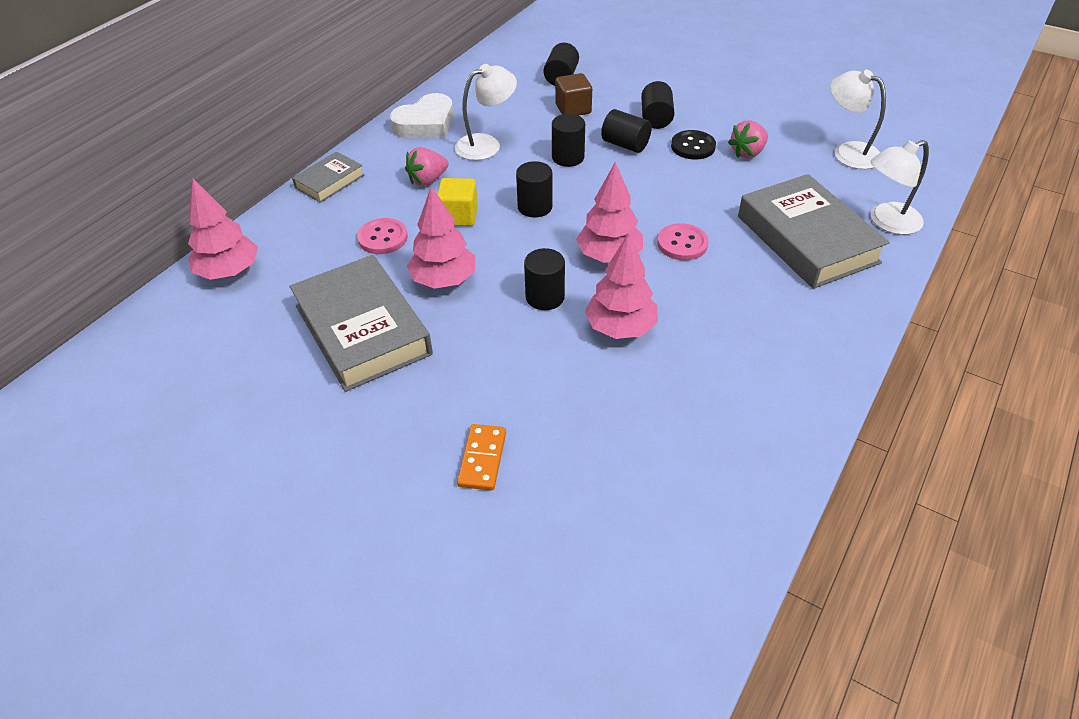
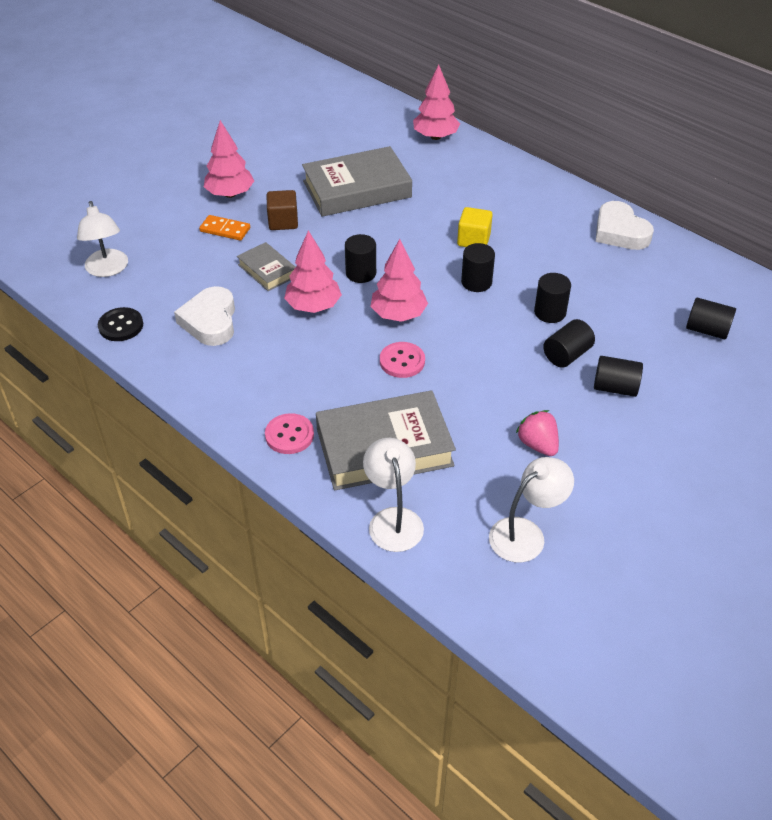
camera: 100 degrees right, 0 degrees up
grey book [292,151,364,203] -> grey book moved to [237,242,295,291]
pink button [357,218,408,254] -> pink button moved to [265,413,314,454]
pink strawberry [405,147,448,186] -> none
pink tree [407,186,475,289] -> pink tree moved to [204,120,254,198]
white lamp [455,64,517,160] -> white lamp moved to [77,201,128,277]
brown cube [555,73,592,116] -> brown cube moved to [267,190,298,230]
black button [671,130,716,160] -> black button moved to [98,307,143,341]
none -> white heart [174,286,235,346]

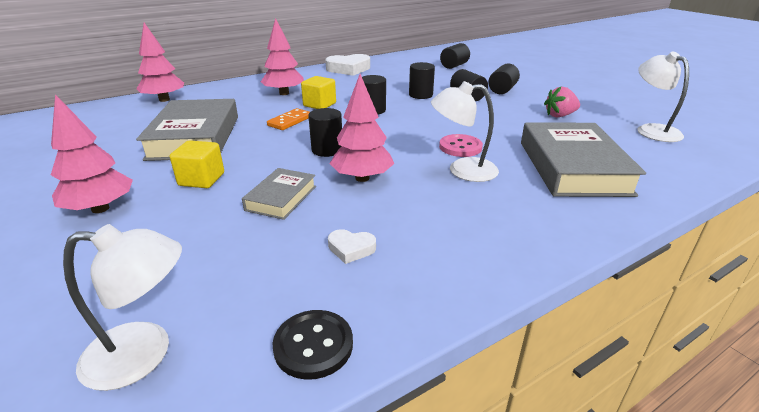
camera: 75 degrees left, 15 degrees down
white heart [174,286,235,346] -> white heart [328,229,376,264], size x0.50
orange domino [199,215,250,241] -> orange domino moved to [267,108,310,130]
grey book [237,242,295,291] -> grey book turned 45 degrees counterclockwise [242,168,316,220]
pink button [265,413,314,454] -> none
brown cube [267,190,298,230] -> yellow cube [170,140,224,188]
white lamp [363,438,424,552] -> white lamp moved to [431,81,499,182]
pink tree [370,239,428,322] -> pink tree moved to [261,18,304,95]

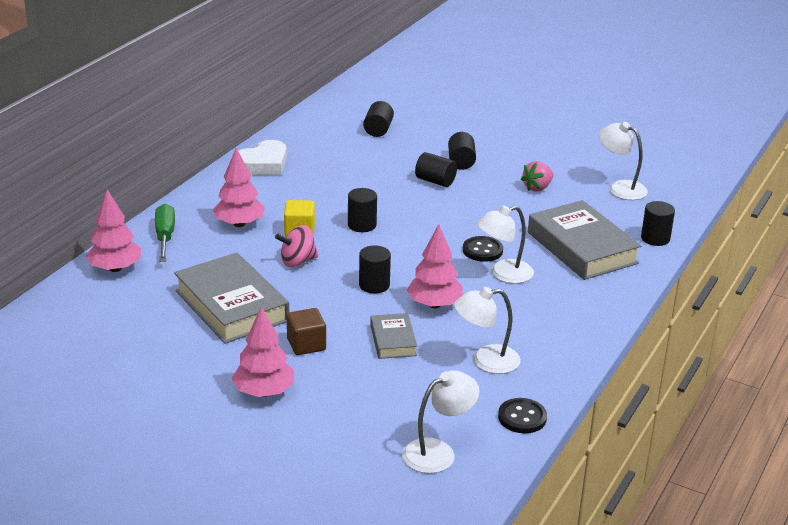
camera: 30 degrees left, 0 degrees up
yellow cube [170,140,224,188] -> brown cube [287,308,326,355]
orange domino [267,108,310,130] -> pink spinning top [275,225,318,267]
white heart [328,229,376,264] -> white lamp [454,287,521,374]
black cylinder [409,62,435,99] -> black cylinder moved to [641,201,675,246]
pink button [439,134,483,157] -> black button [463,236,503,262]
none -> green screwdriver [155,204,175,262]

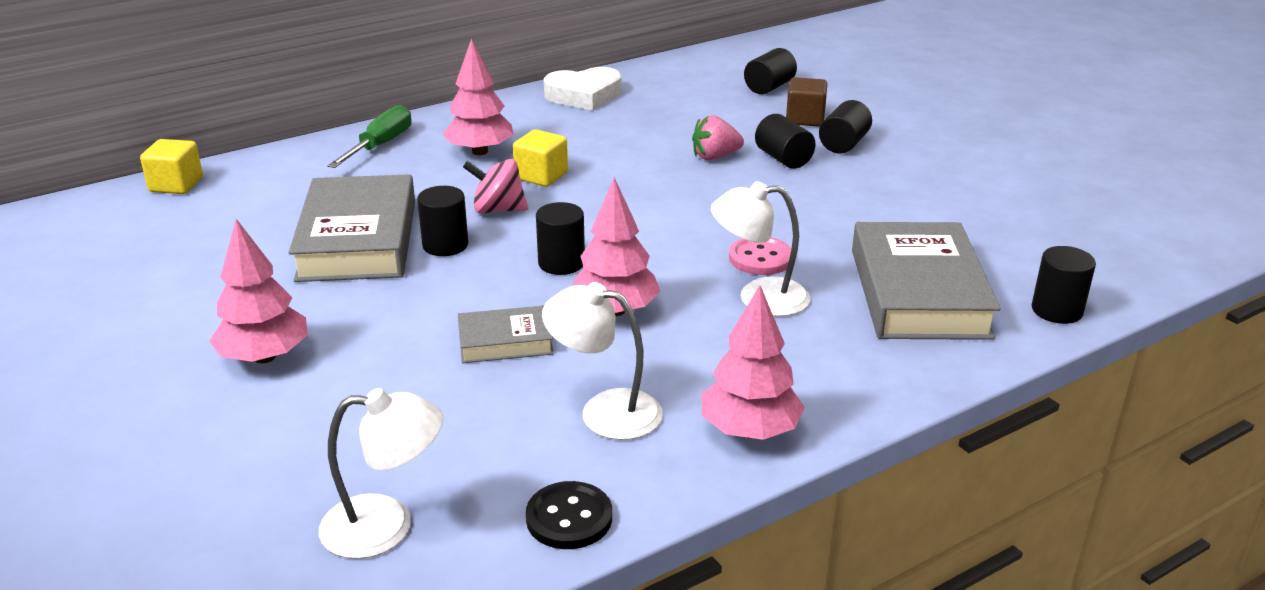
camera: 30 degrees right, 0 degrees up
pink tree [86,189,141,272] -> pink tree moved to [702,285,805,440]
brown cube [287,308,326,355] -> brown cube moved to [786,77,827,127]
black cylinder [348,188,377,232] -> black cylinder moved to [417,186,468,256]
grey book [370,313,417,359] -> grey book turned 60 degrees clockwise [458,305,554,363]
black button [463,236,503,262] -> pink button [729,237,792,275]
pink strawberry [521,161,553,192] -> pink strawberry moved to [692,115,744,160]
white lamp [599,122,648,200] -> none
none -> yellow cube [140,139,203,194]

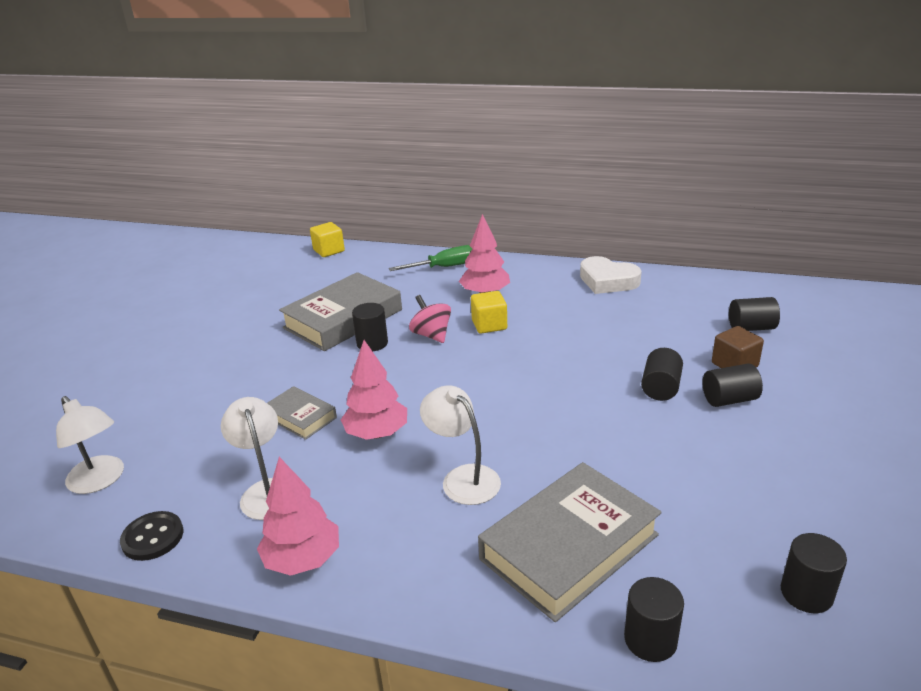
camera: 50 degrees right, 0 degrees up
pink tree [209,219,308,363] -> none
black cylinder [536,202,585,275] -> black cylinder moved to [781,533,847,613]
pink strawberry [692,115,744,160] -> none
pink button [729,237,792,275] -> none

